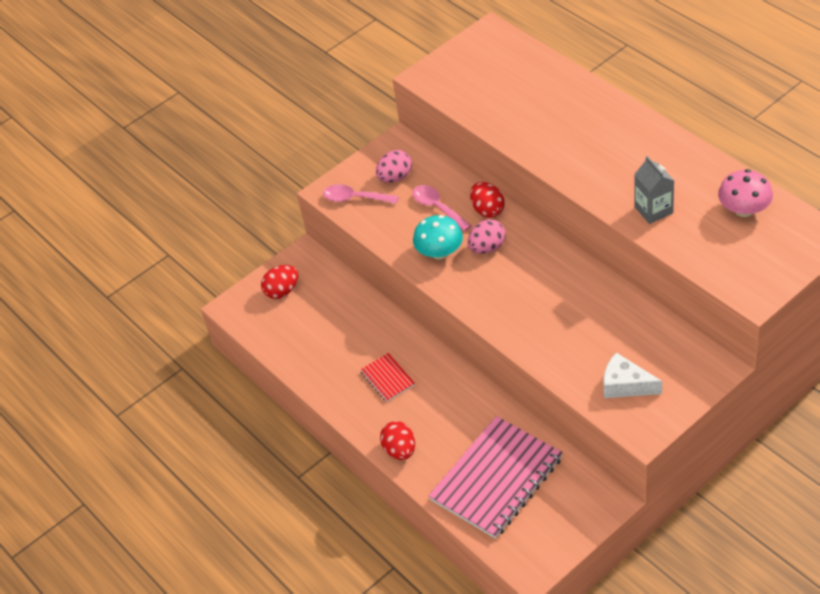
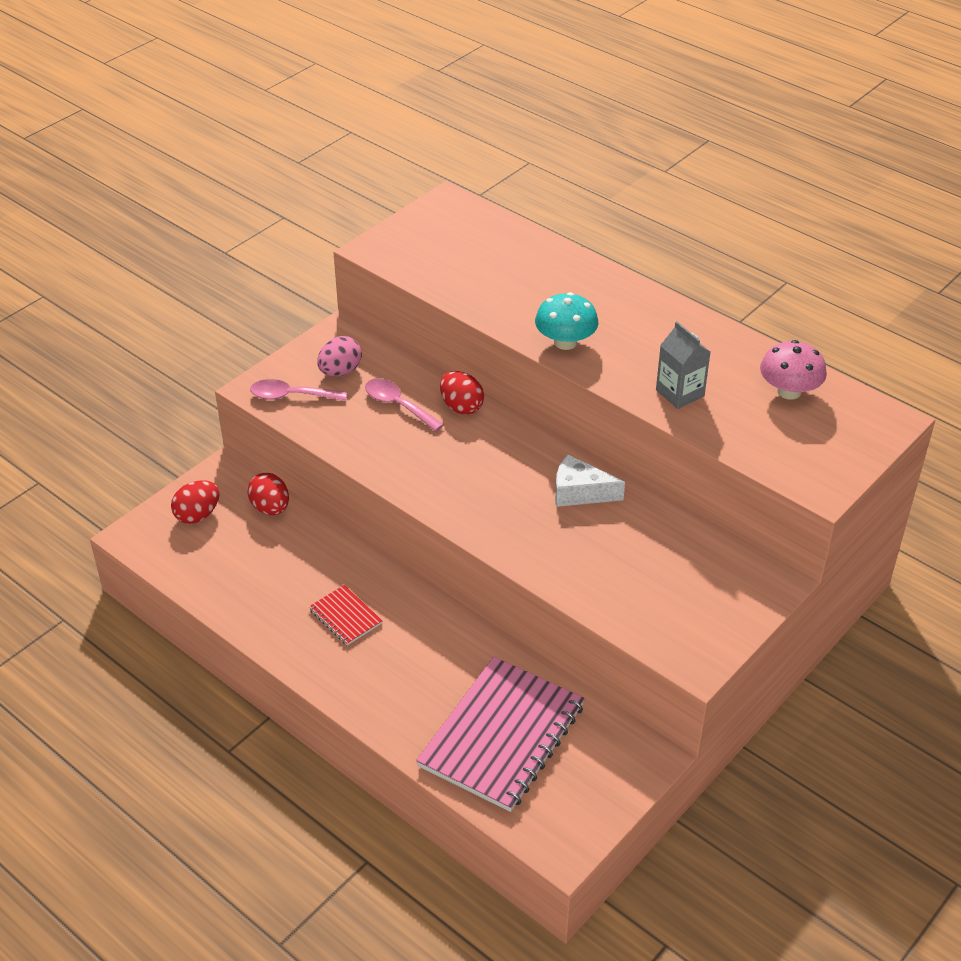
camera: 15 degrees left, 5 degrees down
red egg [380,421,415,460] -> red egg moved to [247,473,289,515]
turquoise mushroom [413,215,463,260] -> turquoise mushroom moved to [535,292,598,350]
pink egg [468,219,506,254] -> none
white cheese [604,353,662,398] -> white cheese moved to [555,454,625,507]

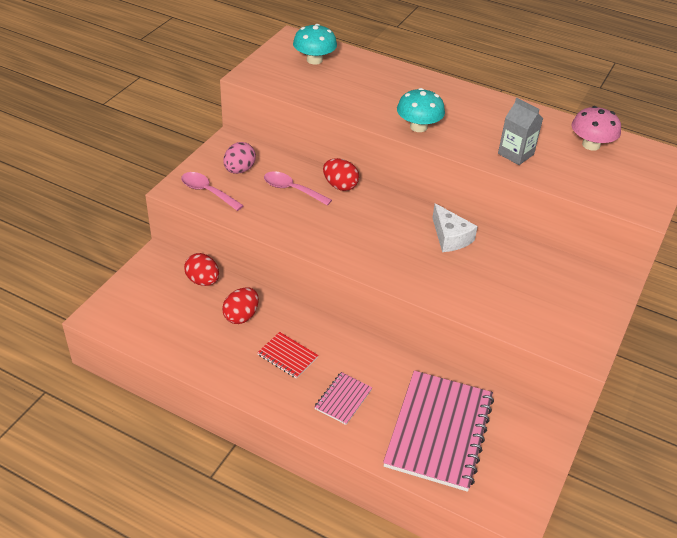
camera: 15 degrees left, 0 degrees up
red egg [171,480,219,524] -> red egg moved to [222,287,259,324]
pink spoon [250,379,347,401] -> pink spoon turned 45 degrees clockwise [181,172,244,211]
white cheese [555,454,625,507] -> white cheese turned 120 degrees counterclockwise [432,203,478,252]
none -> turquoise mushroom [293,24,337,65]
none -> pink notebook [314,372,372,425]

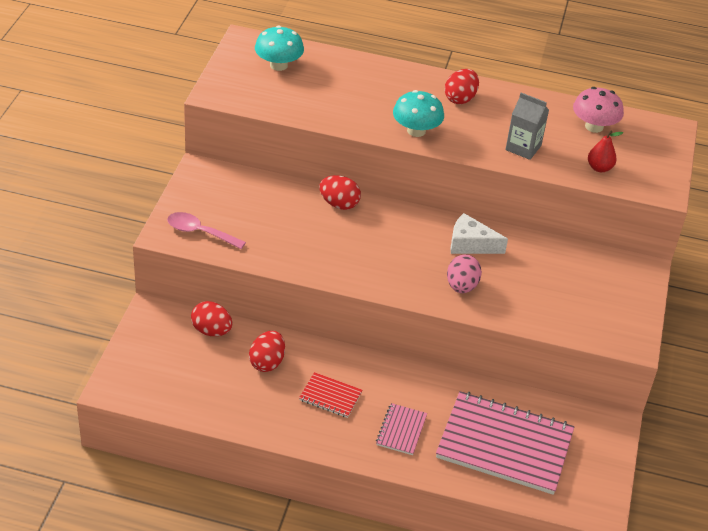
camera: 15 degrees left, 0 degrees up
pink egg [223,142,256,174] -> pink egg moved to [447,254,482,293]
pink spoon [264,171,332,206] -> none
pink notebook [383,371,494,492] -> pink notebook turned 75 degrees counterclockwise [436,391,575,495]
white cheese [432,203,478,252] -> white cheese turned 150 degrees clockwise [450,213,508,254]
none -> red egg [445,69,479,104]
none -> red pear [588,131,623,172]

